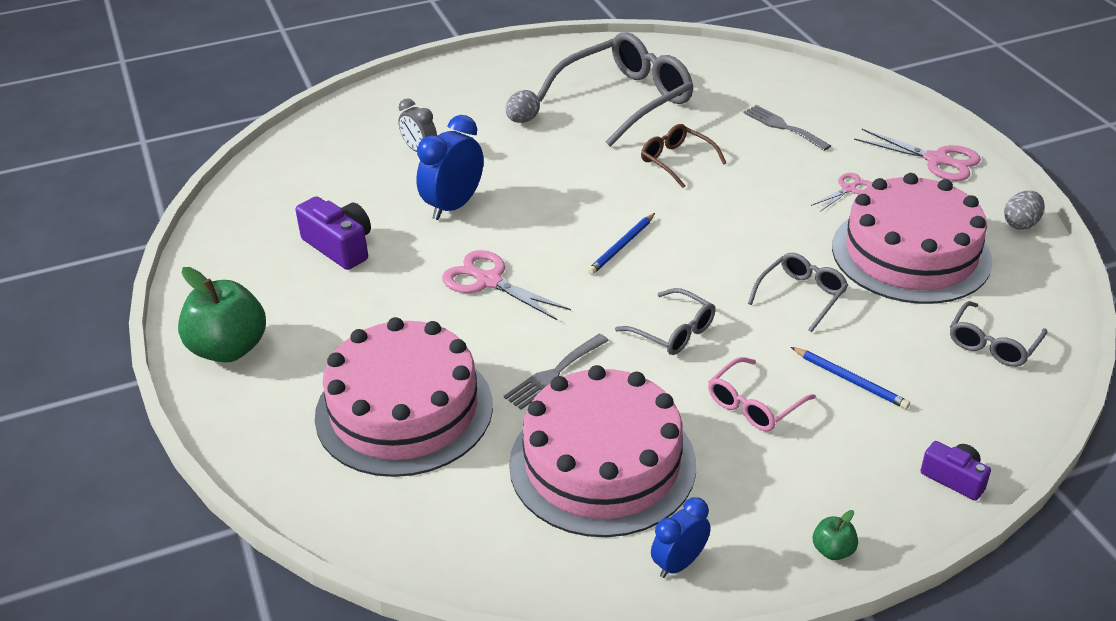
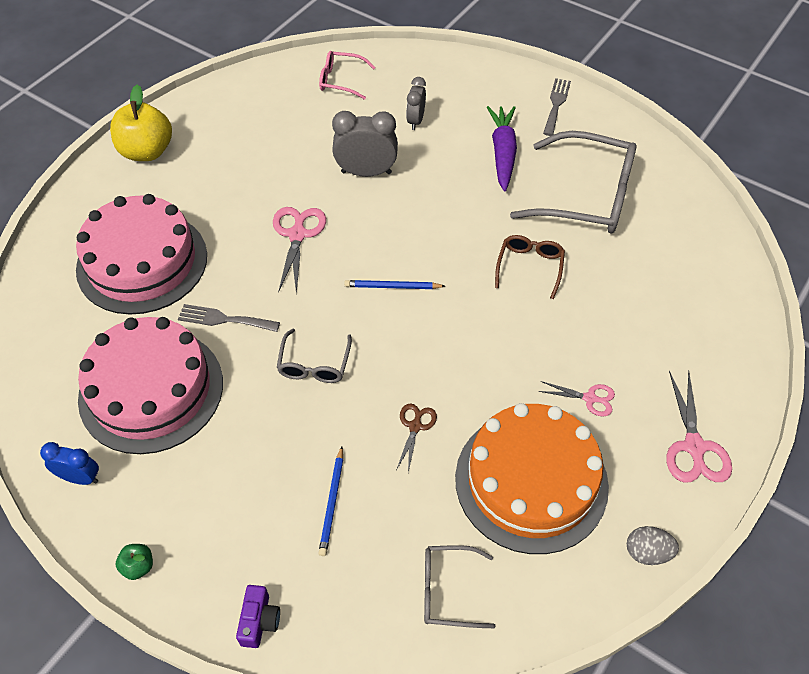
camera: 55 degrees right, 15 degrees up
green apple [178,267,266,362] -> yellow apple [110,85,172,161]
purple camera [296,196,371,270] -> none
blue clock [416,115,483,220] -> grey clock [332,111,398,177]
grey egg [506,90,540,123] -> purple carrot [487,106,517,192]
pink glasses [708,357,816,431] -> pink glasses moved to [319,51,376,100]
grey fork [743,105,831,151] -> grey fork moved to [543,78,571,136]
grey glasses [748,253,848,332] -> brown scissors [397,404,437,472]
pink cake [832,173,992,304] -> orange cake [455,403,609,554]

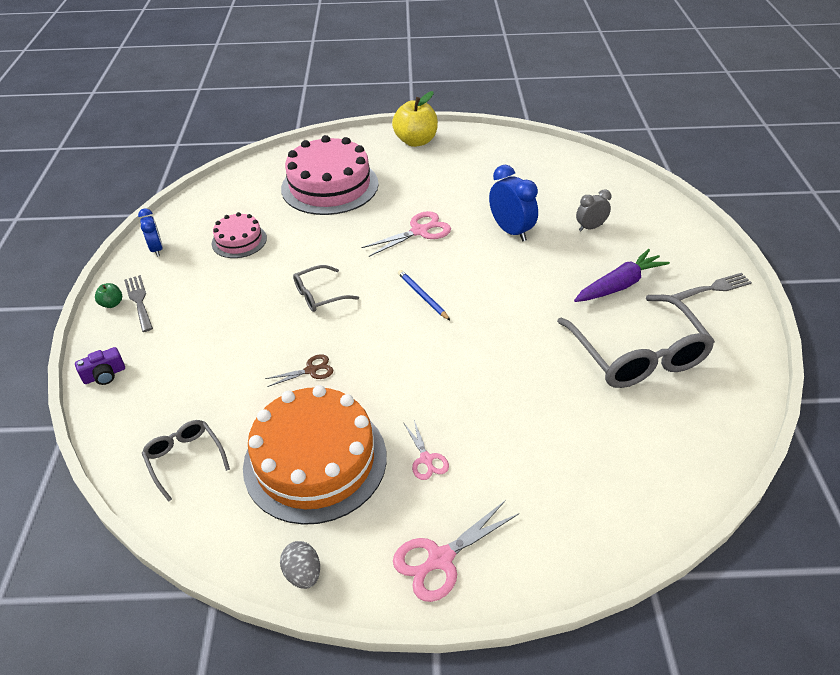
camera: 55 degrees right, 10 degrees down
pink cake [78,317,223,454] -> pink cake [212,212,267,258], size x0.52
grey fork [178,304,280,332] -> grey fork moved to [124,275,153,332]
blue pencil [318,446,343,556] -> none
pink glasses [319,51,376,100] -> none
grey clock [332,111,398,177] -> blue clock [489,165,538,241]
brown glasses [495,235,565,299] -> none

